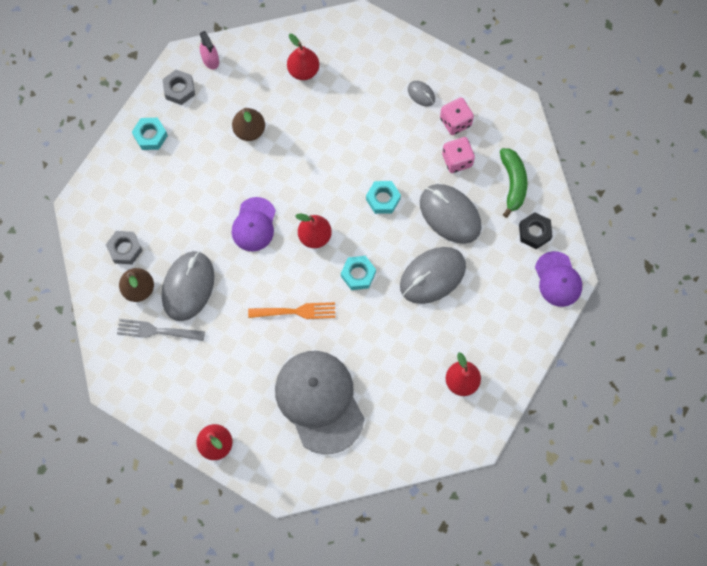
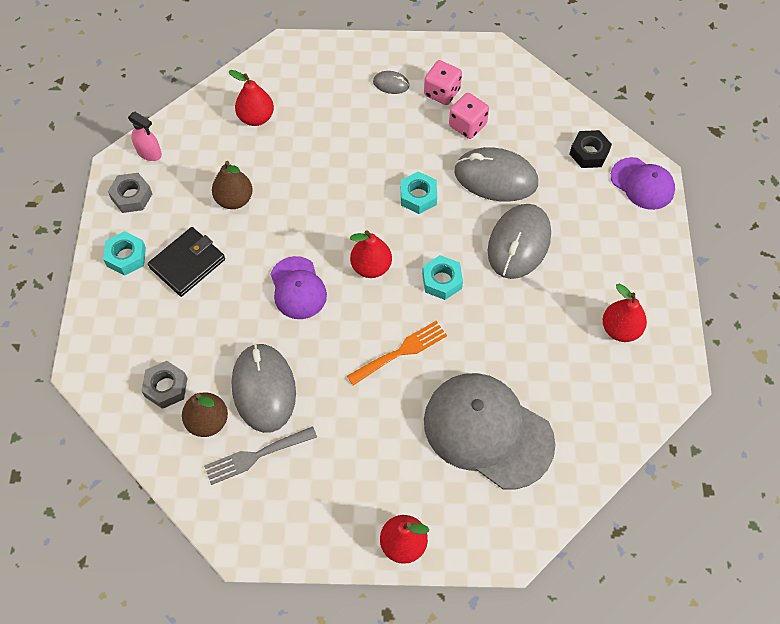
camera: 30 degrees left, 10 degrees down
green banana [500,148,527,218] -> none
none -> black wallet [148,227,225,297]

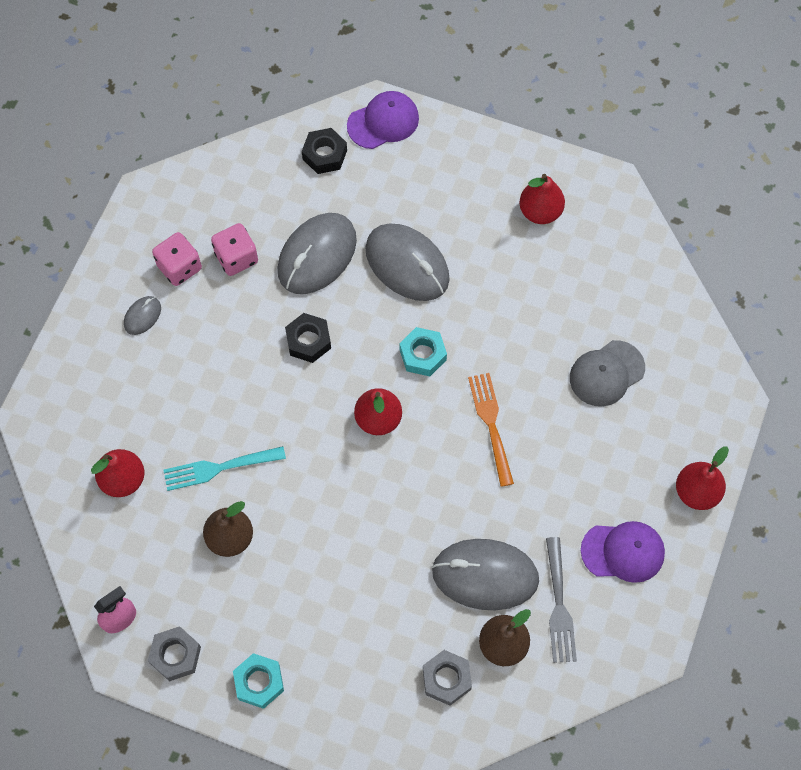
camera: 70 degrees left, 5 degrees up
black wallet [148,227,225,297] -> none
purple cap [271,256,327,319] -> purple cap moved to [581,521,665,583]
turquoise nut [401,172,437,214] -> black nut [285,313,331,363]
grey cap [424,373,555,490] -> grey cap [570,340,645,407], size x0.56
none -> turquoise fork [163,446,286,491]

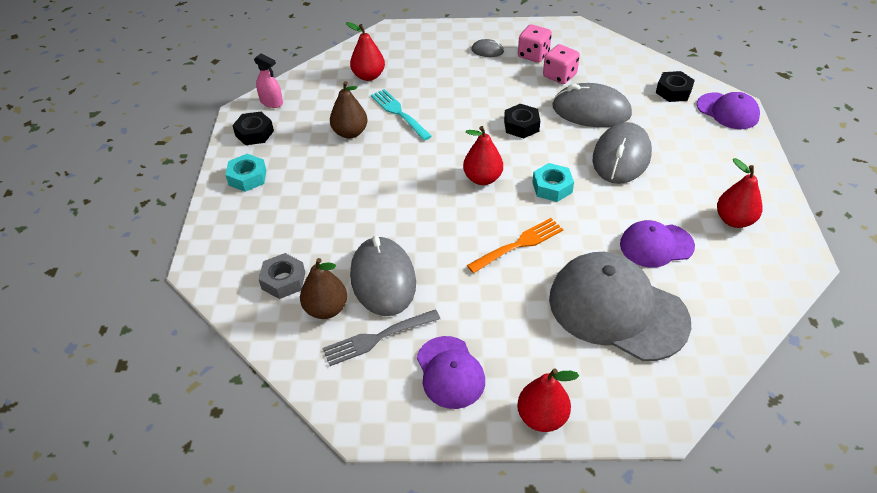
camera: 70 degrees right, 20 degrees down
grey nut [148,626,201,682] -> black nut [232,112,274,145]
grey cap [570,340,645,407] -> grey cap [549,252,691,361], size x1.79
none -> purple cap [620,220,695,268]

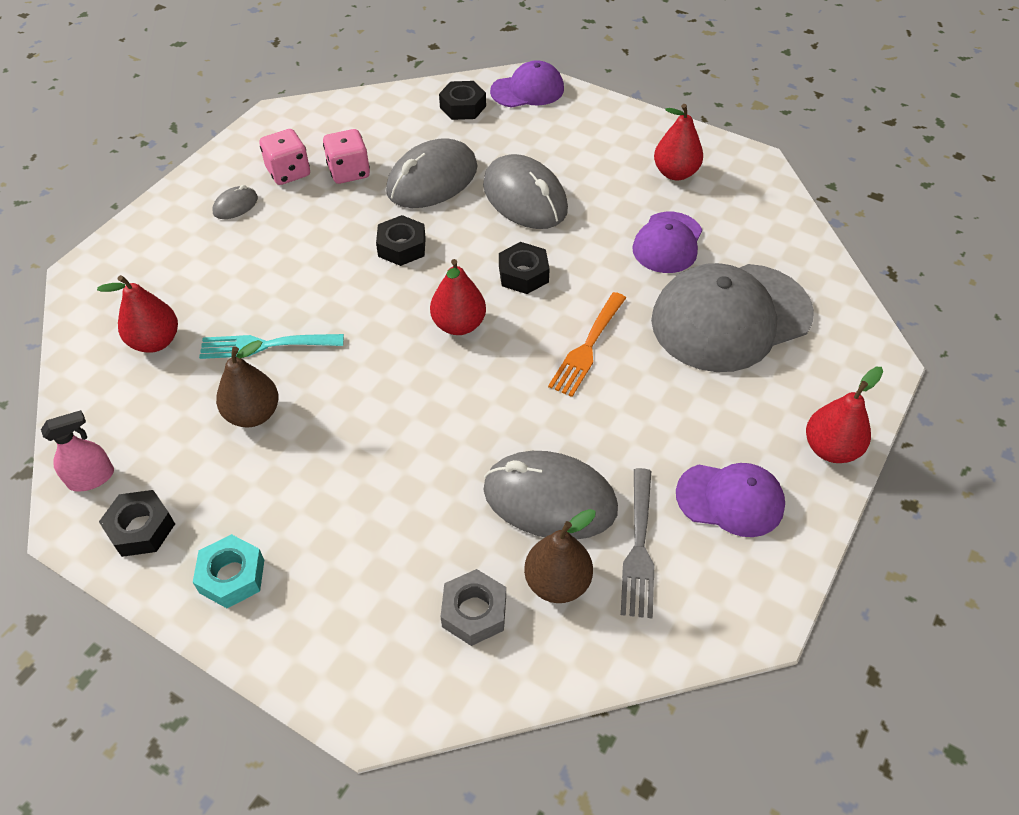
camera: 60 degrees left, 5 degrees up
orange fork [467,218,563,273] -> orange fork turned 150 degrees counterclockwise [548,292,626,397]
turquoise nut [532,163,574,202] -> black nut [499,242,550,294]

